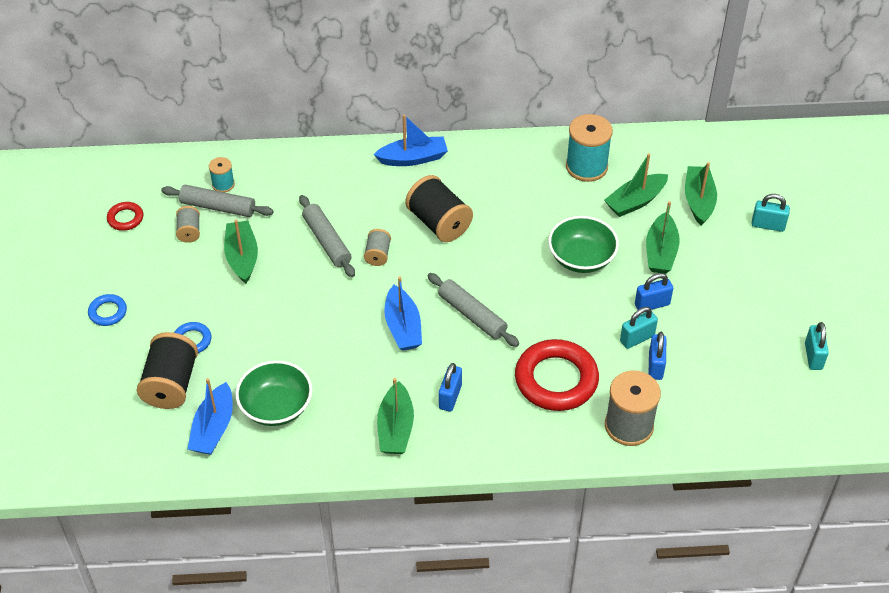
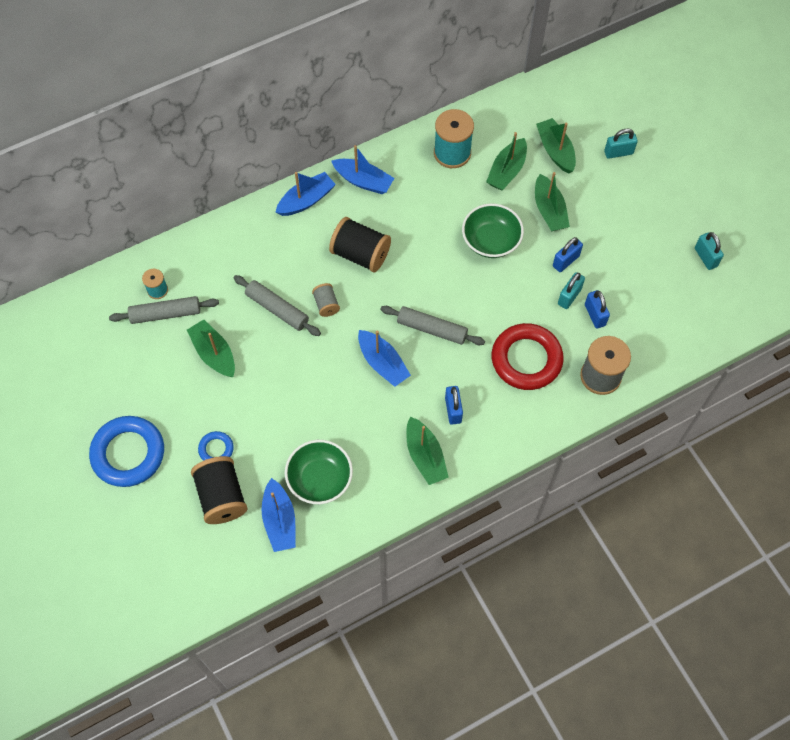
camera: 25 degrees left, 15 degrees up
blue ring [88,294,127,326] -> blue ring [89,416,164,487], size x2.10
red ring [107,202,143,231] -> none
grey spool [176,206,200,243] -> none
none -> blue boat [331,145,394,194]

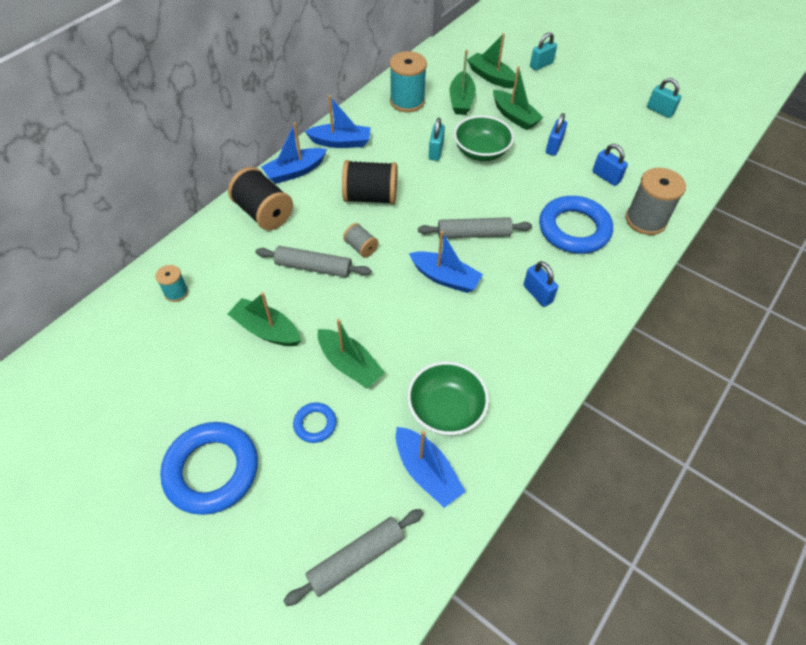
camera: 25 degrees left, 10 degrees down
grey rolling pin [109,296,219,324] -> grey rolling pin moved to [283,509,423,606]
black spool [191,456,247,524] -> black spool moved to [228,167,293,230]
blue boat [275,172,336,216] -> blue boat turned 150 degrees counterclockwise [261,122,327,184]
green boat [406,417,449,485] -> green boat moved to [318,319,385,388]
red ring [492,323,564,390] -> blue ring [539,196,613,254]
turquoise padlock [558,272,585,309] -> turquoise padlock moved to [429,118,445,161]

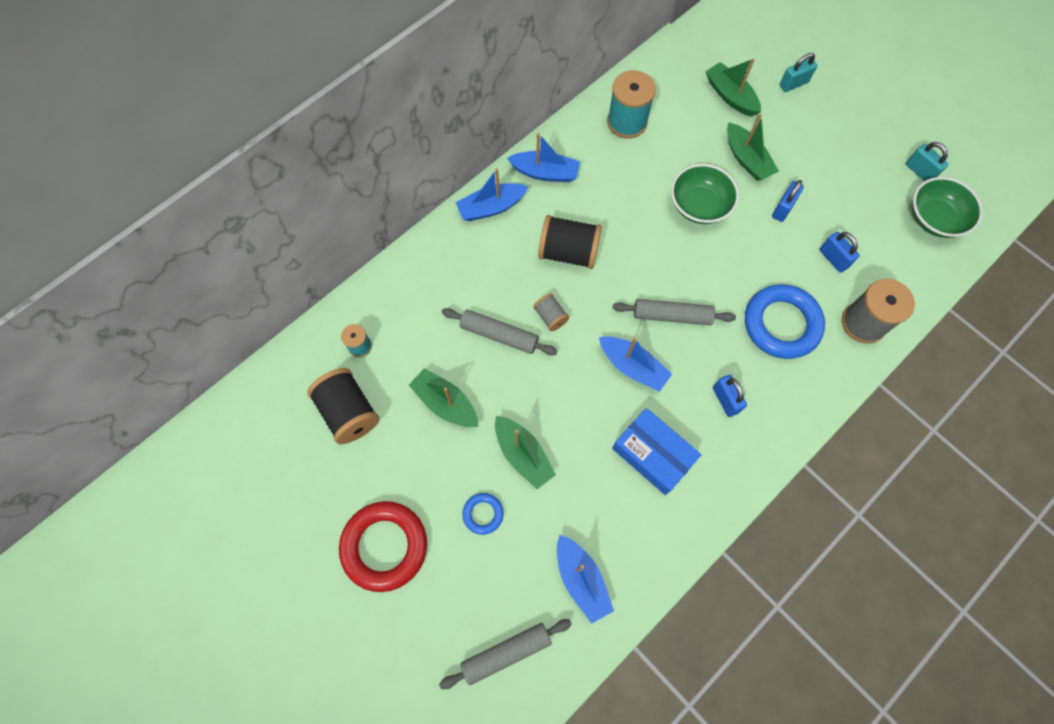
camera: 10 degrees right, 15 degrees up
blue ring [160,422,258,515] -> red ring [339,501,427,592]
black spool [228,167,293,230] -> black spool moved to [307,368,379,444]
green bowl [407,361,489,435] -> green bowl moved to [912,177,983,238]
turquoise padlock [429,118,445,161] -> none
green boat [450,50,476,115] -> none
none -> blue box [612,408,701,495]

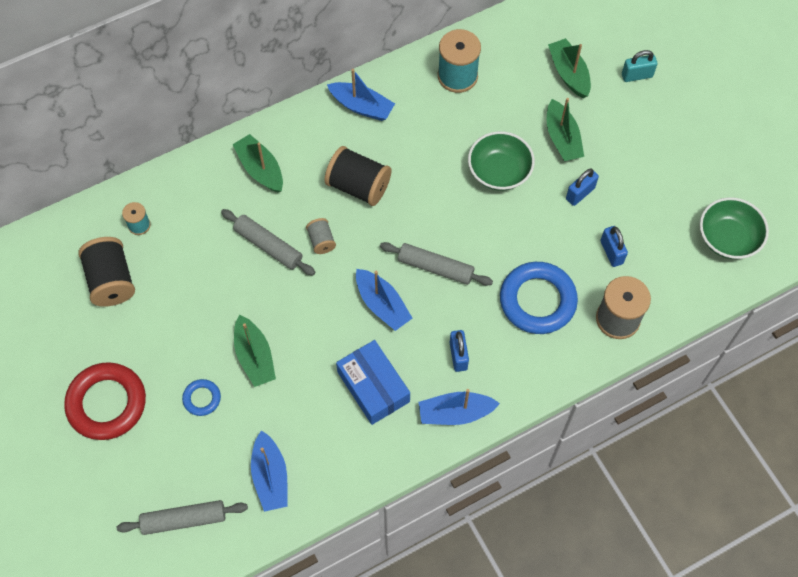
camera: 15 degrees right, 5 degrees down
green boat [409,368,479,427] -> green boat moved to [232,134,283,193]
blue boat [455,168,528,221] -> blue boat moved to [419,389,500,425]
turquoise padlock [906,142,948,181] -> none

